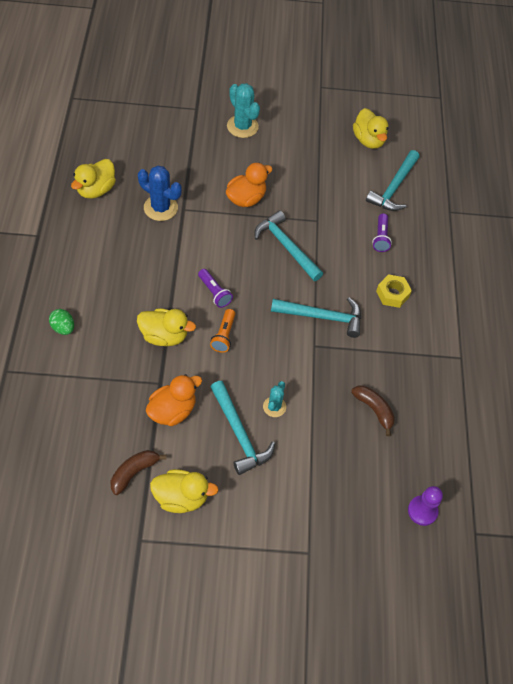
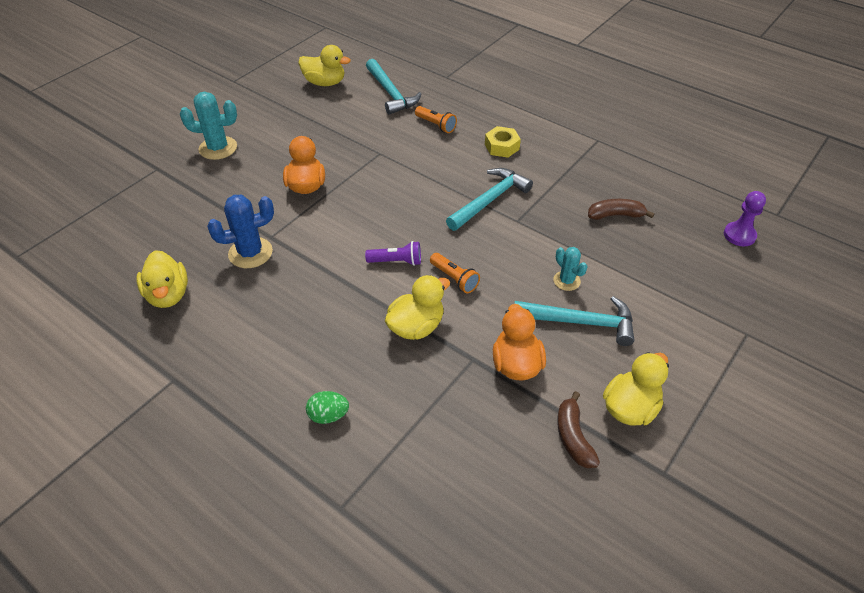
camera: 50 degrees left, 10 degrees down
turquoise hammer [254,210,323,281] -> none
purple flashlight [372,213,392,252] -> orange flashlight [415,106,457,133]

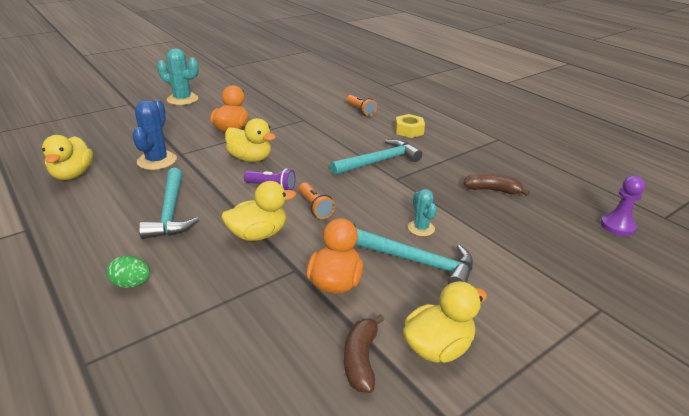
camera: 15 degrees right, 15 degrees down
blue cactus [207,195,274,268] -> blue cactus turned 75 degrees counterclockwise [132,100,177,170]
yellow duck [298,45,351,86] -> yellow duck moved to [225,118,276,162]
turquoise hammer [366,59,421,115] -> turquoise hammer moved to [139,168,199,239]

